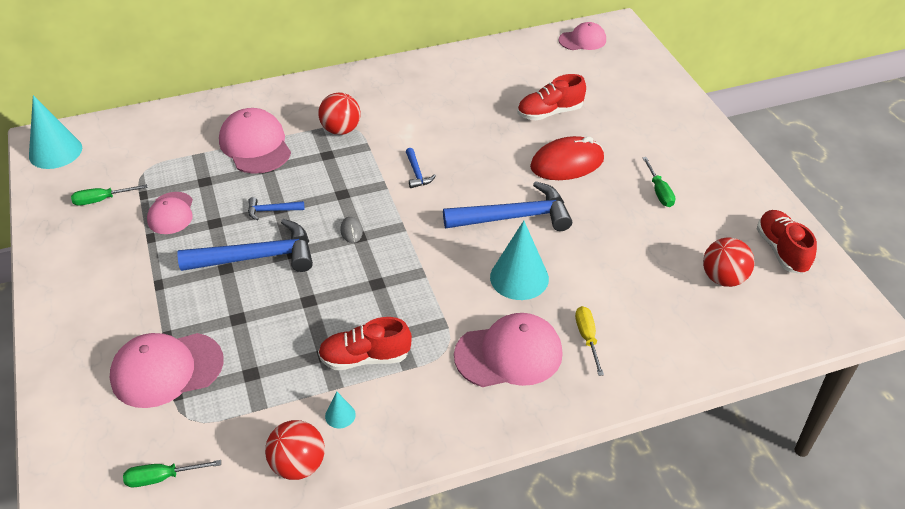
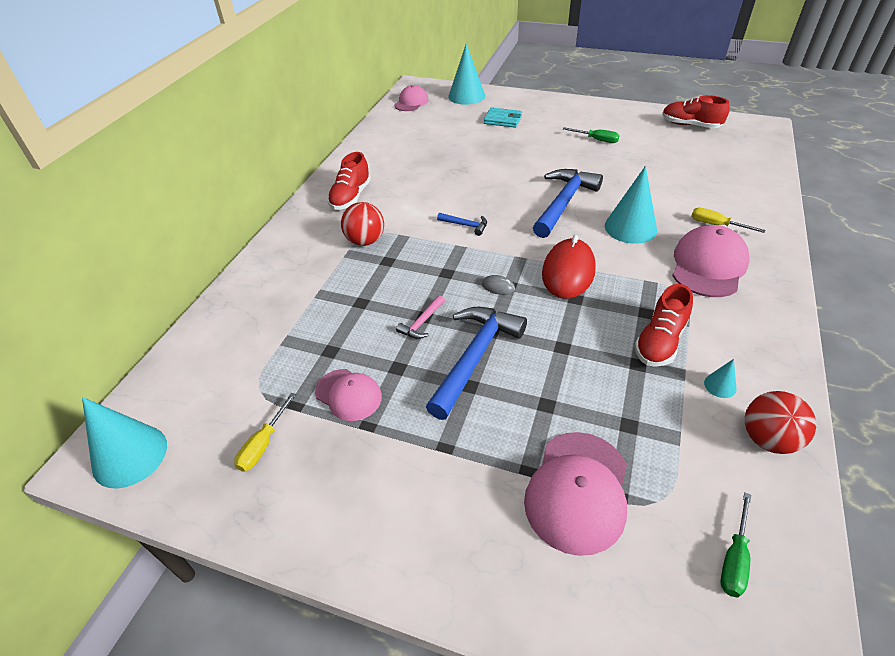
camera: 50 degrees left, 0 degrees up
green screwdriver [71,184,147,206] -> yellow screwdriver [234,393,296,471]
pink cap [219,108,291,174] -> none
blue hammer [248,197,304,221] -> pink hammer [396,295,445,339]
red shoe [518,74,586,120] -> red shoe moved to [327,152,371,210]
red mouse [530,136,604,180] -> red mouse moved to [542,235,596,299]
red ball [703,238,755,287] -> none
none -> turquoise cone [448,44,485,105]
none -> turquoise wallet [484,107,522,128]

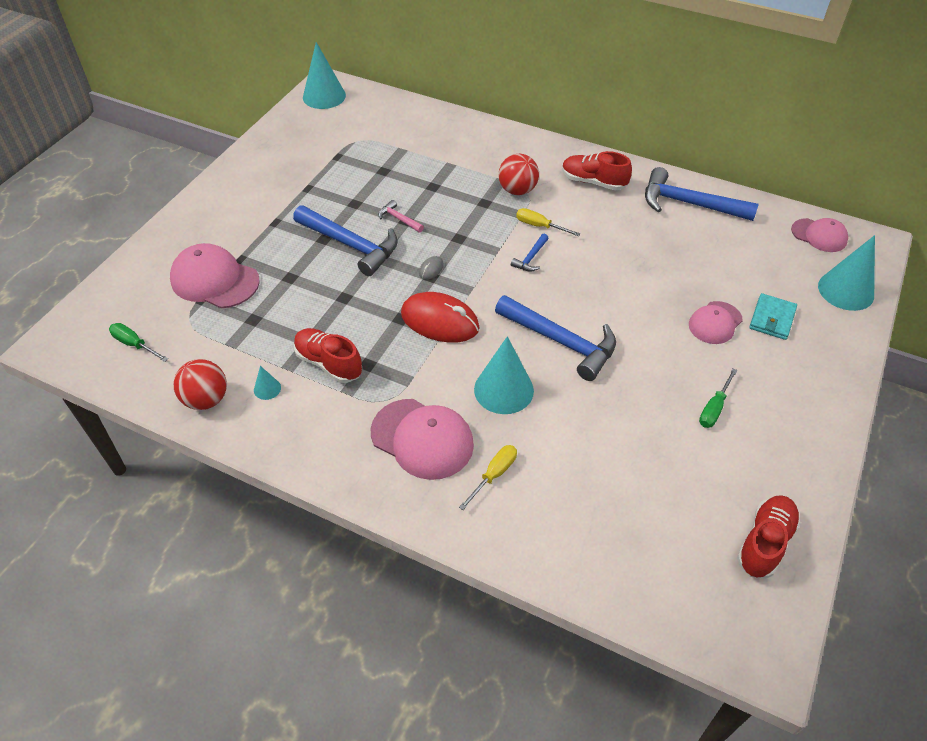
camera: 95 degrees right, 5 degrees up
yellow screwdriver [234,393,296,471] -> yellow screwdriver moved to [516,208,580,236]
pink cap [315,369,382,421] -> pink cap moved to [689,301,743,344]
none -> blue hammer [645,167,759,221]

